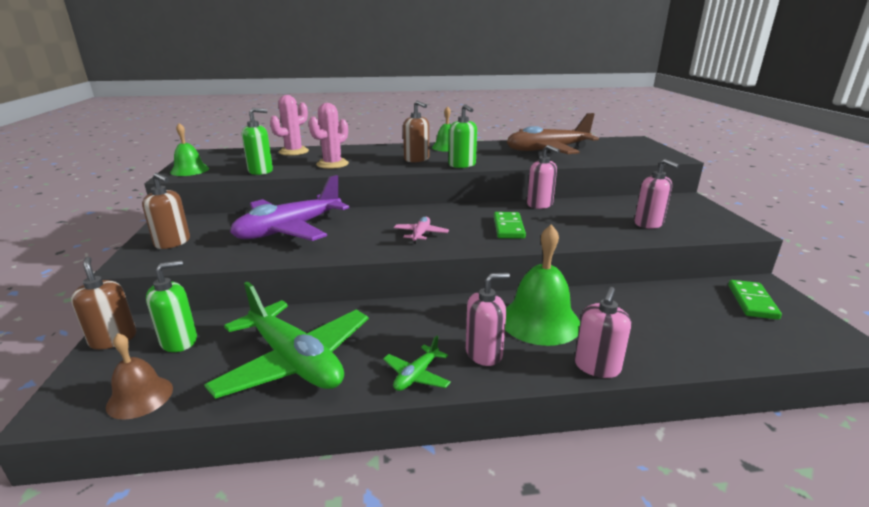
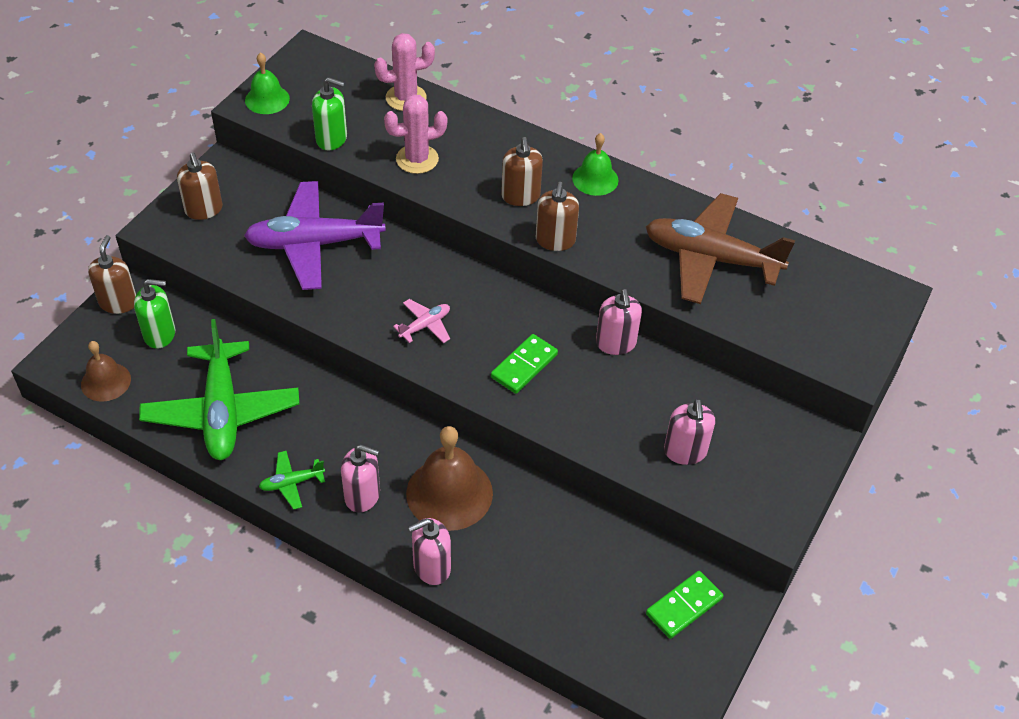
camera: 35 degrees right, 25 degrees up
green soap dispenser [449,104,477,168] -> brown soap dispenser [536,182,579,251]
green bell [505,224,580,346] -> brown bell [406,426,493,531]

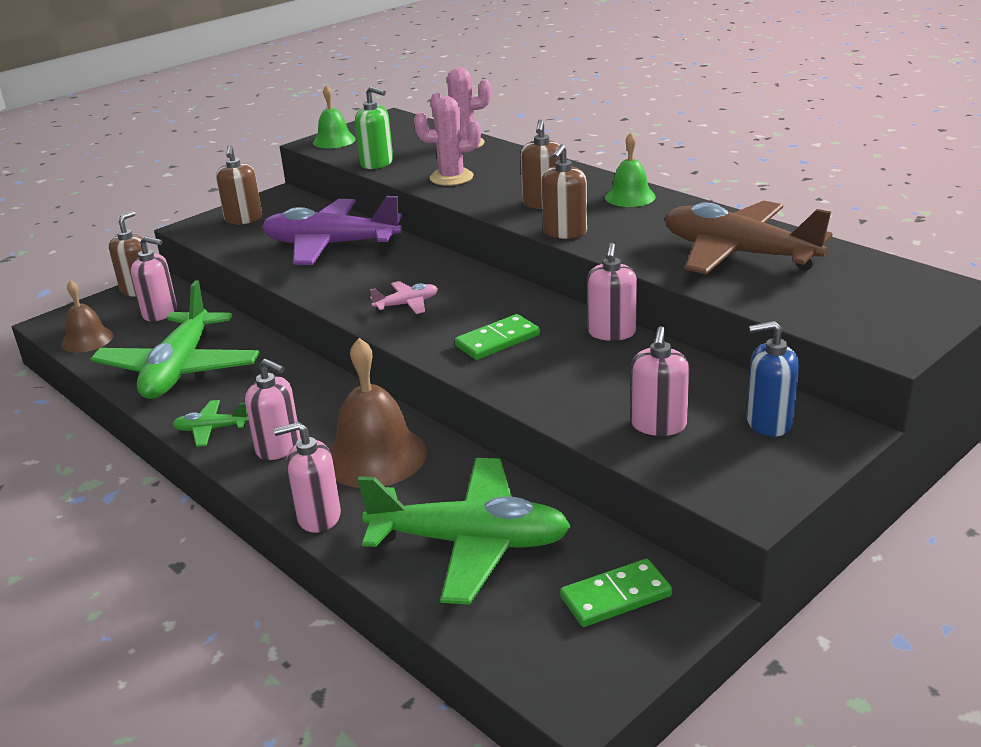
camera: 20 degrees right, 20 degrees down
green soap dispenser [134,279,175,349] -> pink soap dispenser [131,236,177,321]
none -> green plane [357,458,571,604]
none -> blue soap dispenser [746,321,799,437]

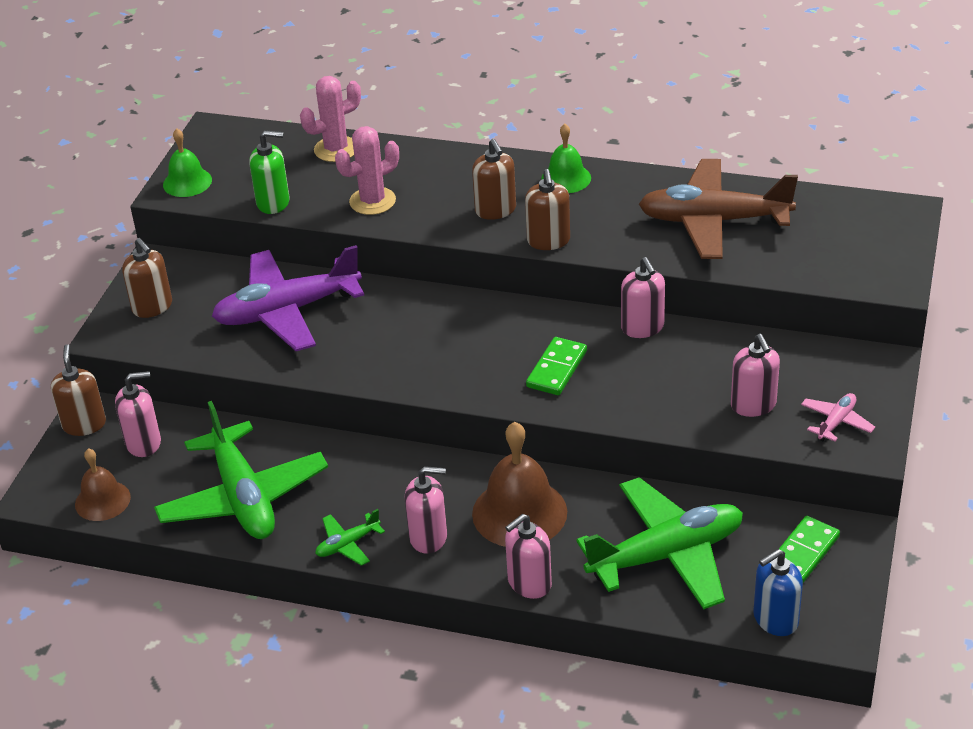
camera: 30 degrees left, 10 degrees up
pink plane [370,281,438,314] -> pink plane moved to [801,393,875,441]
blue soap dispenser [746,321,799,437] -> blue soap dispenser moved to [753,549,803,636]

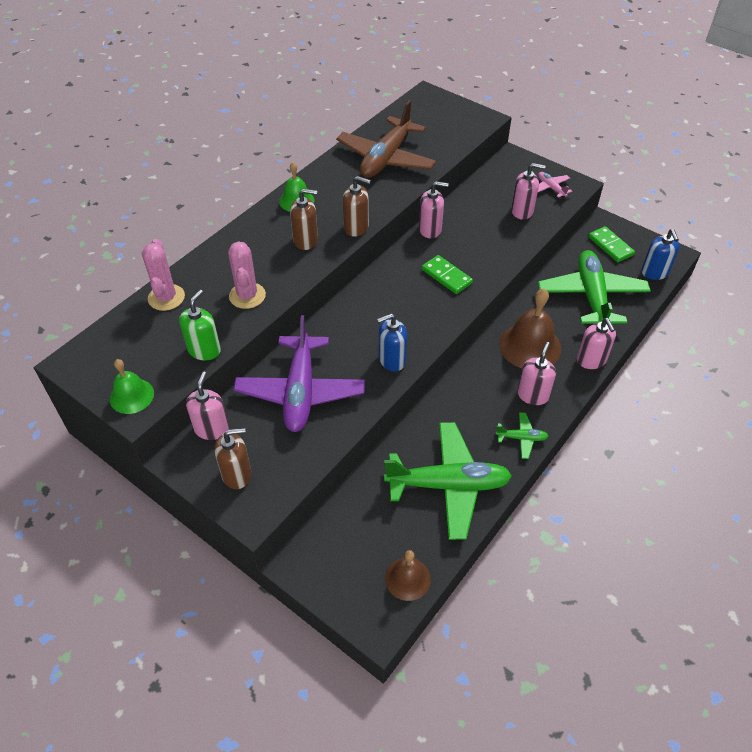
camera: 70 degrees left, 10 degrees up
brown soap dispenser [51,344,106,436] -> none
pink soap dispenser [115,371,161,457] -> pink soap dispenser moved to [186,371,229,440]
green plane [315,509,385,566] -> green plane turned 75 degrees counterclockwise [495,412,548,459]
none -> blue soap dispenser [377,314,408,371]

